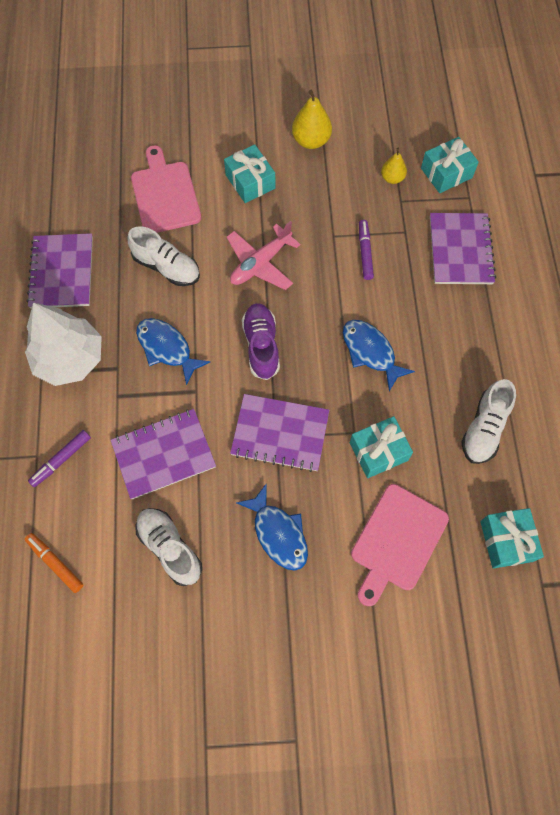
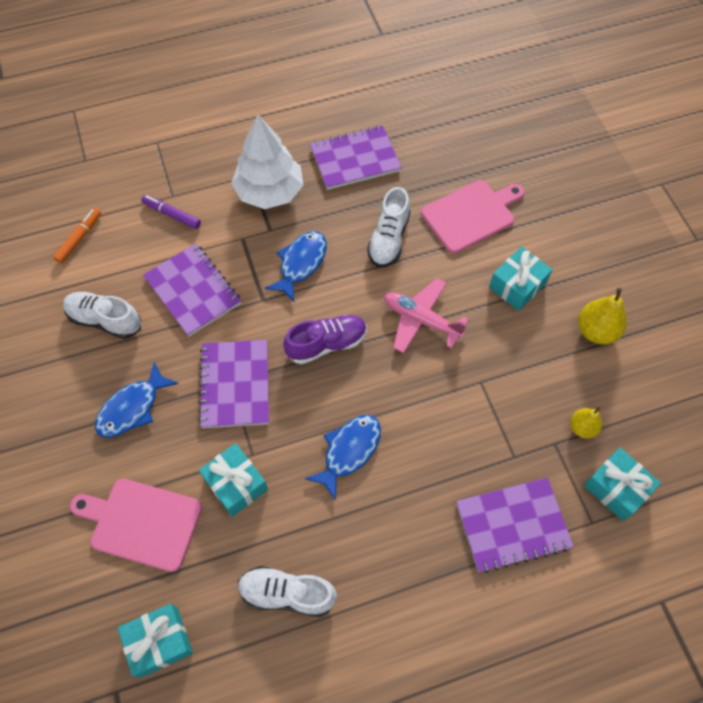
camera: 75 degrees right, 5 degrees down
white shoe [135,508,202,586] -> white shoe turned 105 degrees counterclockwise [63,292,141,339]
purple marker [359,220,374,280] -> none

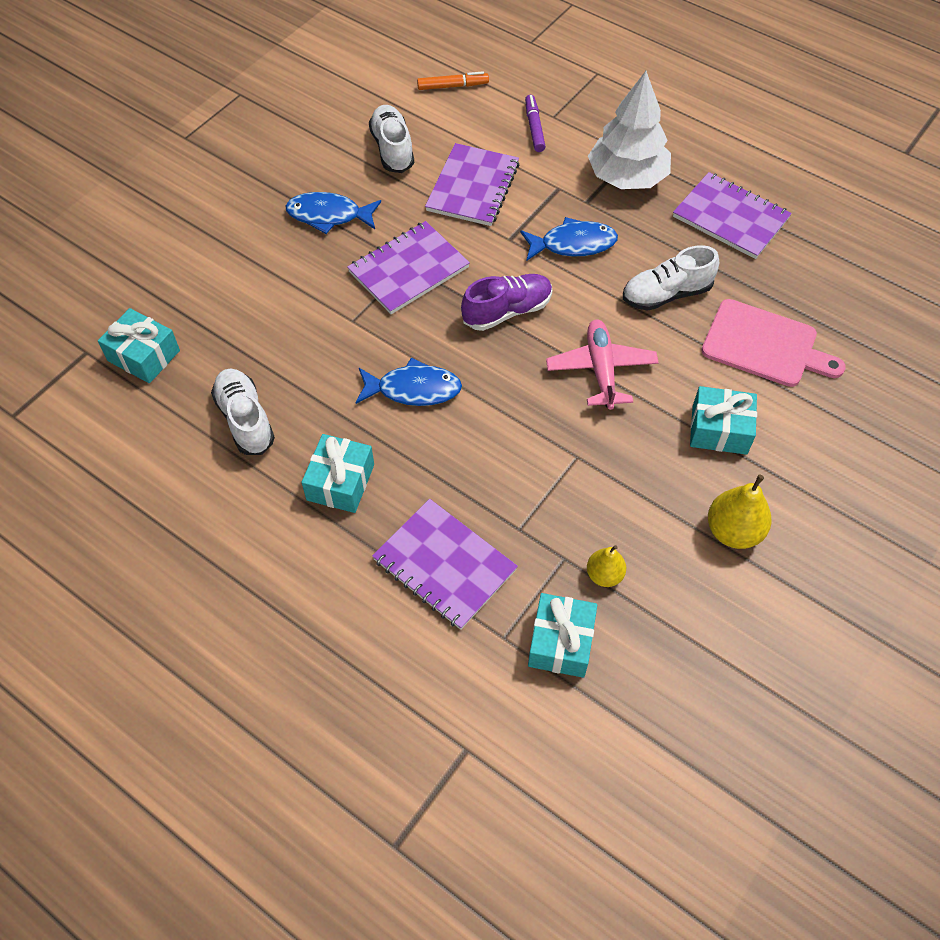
camera: 55 degrees right, 5 degrees down
pink cutting board [70,479,202,572] -> none
turquoise gift [199,443,268,517] -> turquoise gift moved to [301,434,374,513]
purple shoe [283,315,367,364] -> purple shoe turned 60 degrees counterclockwise [461,274,552,331]

